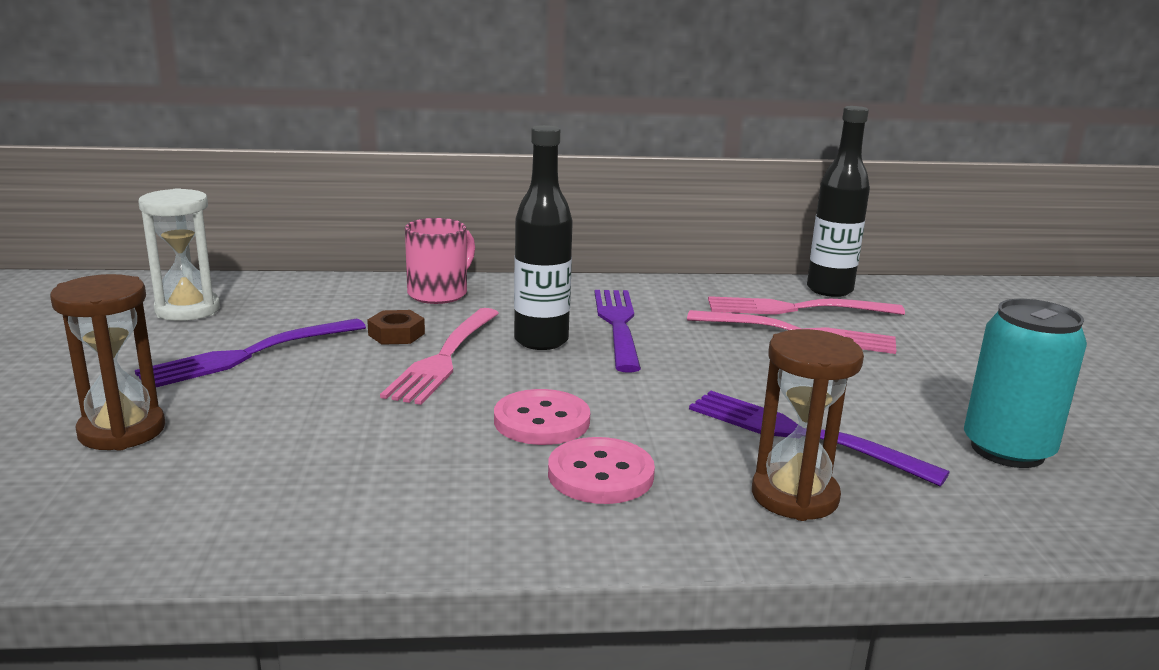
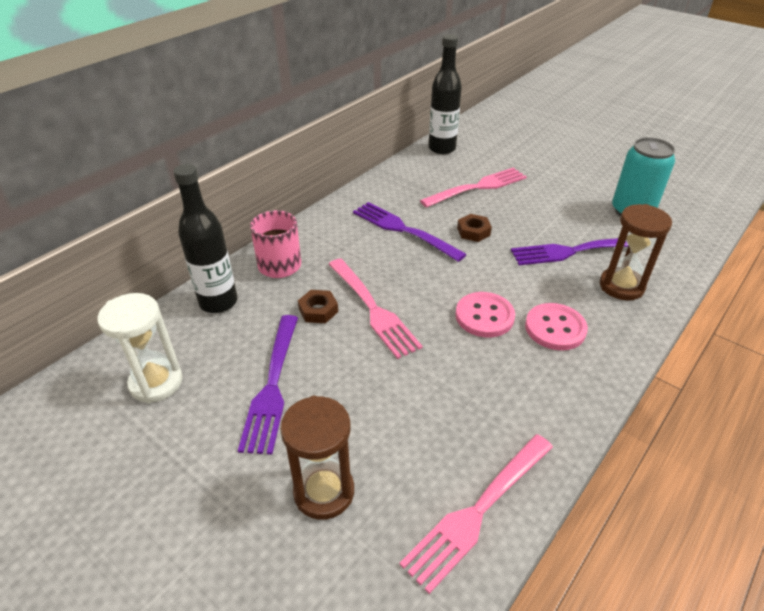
camera: 45 degrees left, 20 degrees up
black bottle [514,125,573,350] -> black bottle moved to [173,164,238,313]
pink fork [708,296,905,315] -> pink fork moved to [399,434,553,594]
none -> brown nut [457,214,492,242]

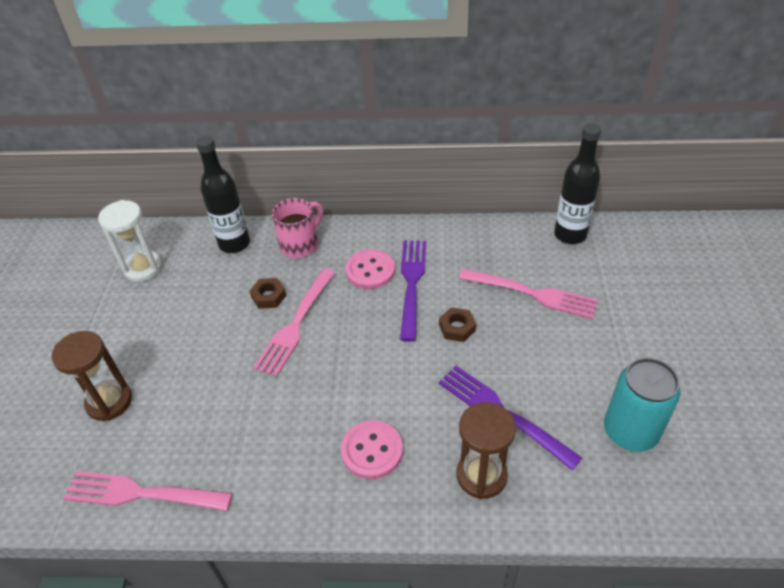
camera: 55 degrees right, 5 degrees up
purple fork [238,315,298,455] -> none
pink button [456,292,515,337] -> pink button moved to [345,249,395,289]

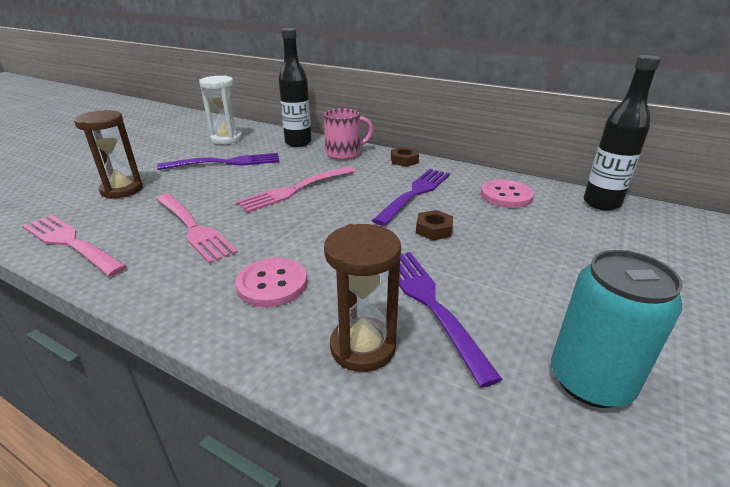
camera: 25 degrees right, 15 degrees down
brown nut [249,278,286,309] -> brown nut moved to [391,147,419,167]
pink button [345,249,395,289] -> pink button moved to [481,179,534,208]
pink fork [459,269,598,319] -> pink fork moved to [156,194,238,264]
none -> purple fork [157,153,279,170]

